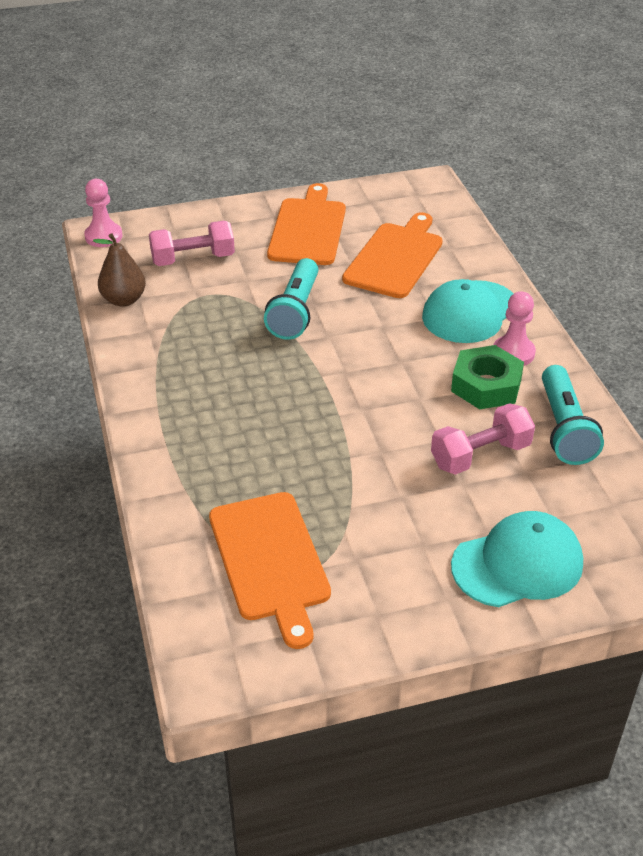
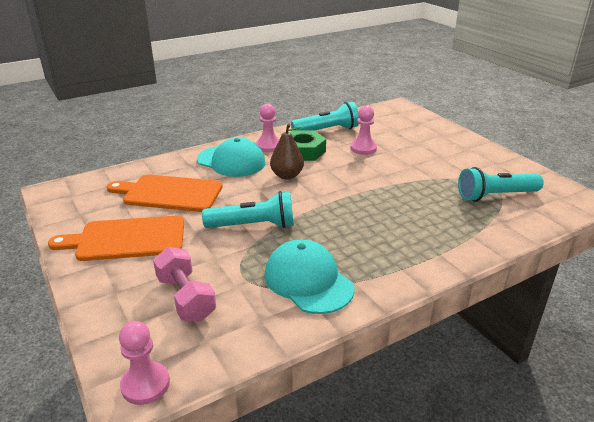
camera: 105 degrees left, 10 degrees down
brown pear [93,233,146,307] -> brown pear moved to [270,124,304,179]
orange cutting board [209,492,331,649] -> turquoise flashlight [458,167,544,202]
pink dumbbell [431,403,535,475] -> pink pawn [351,106,377,155]
turquoise cap [451,511,583,607] -> turquoise cap moved to [264,239,355,314]

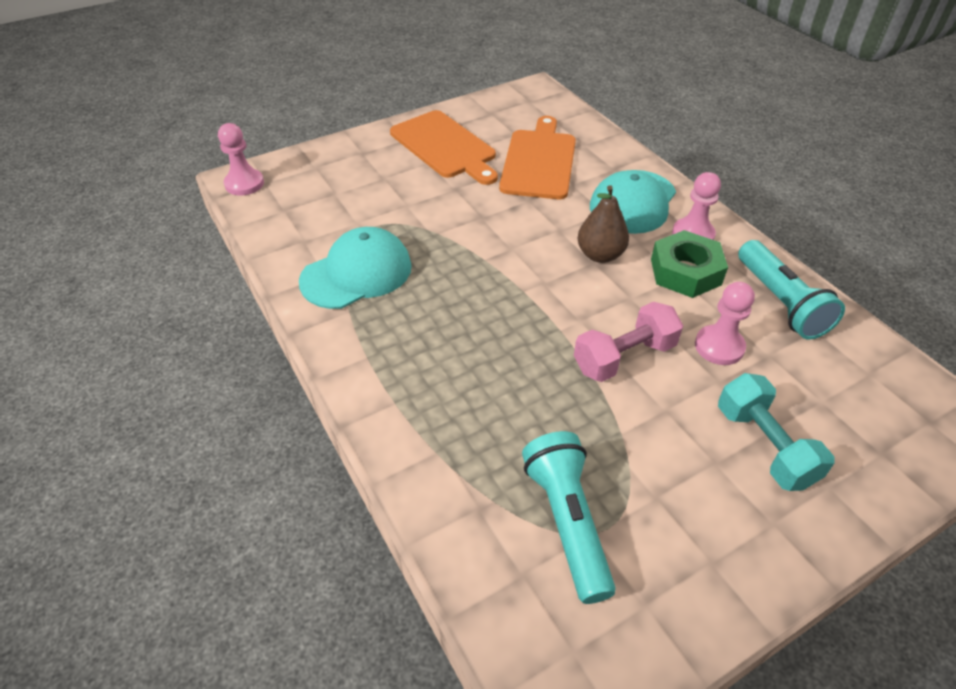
camera: 90 degrees right, 15 degrees up
orange cutting board [48,216,184,261] -> orange cutting board turned 150 degrees clockwise [390,110,498,185]
pink dumbbell [153,247,216,322] -> pink dumbbell moved to [574,302,683,382]
turquoise flashlight [202,191,294,228] -> none
none -> turquoise dumbbell [718,373,834,491]

